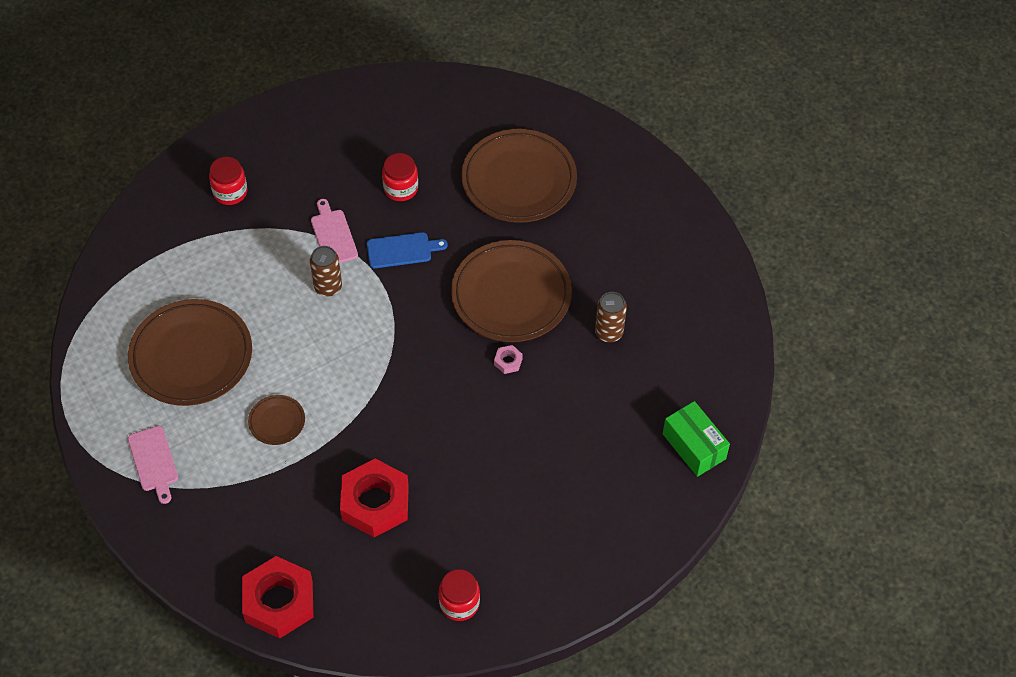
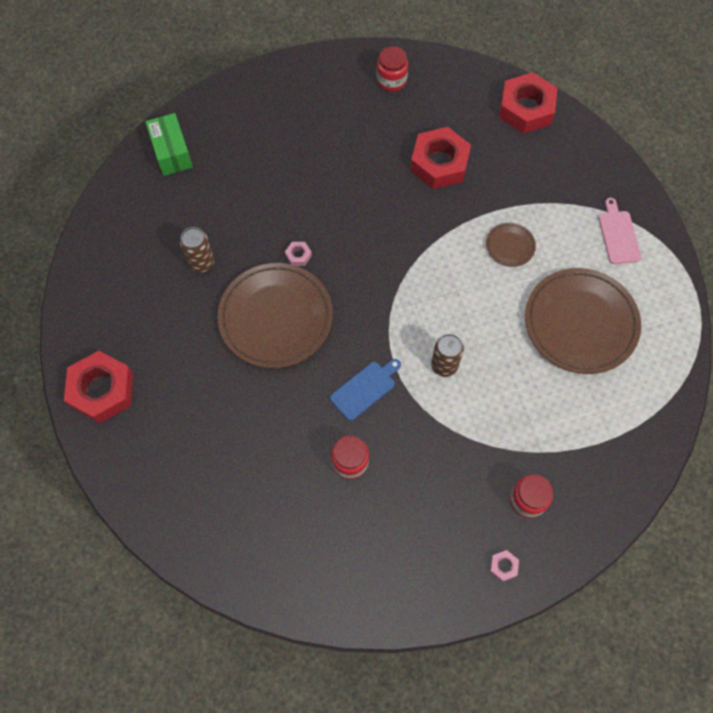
camera: 165 degrees left, 10 degrees up
pink cutting board [311,199,358,263] -> none
blue cutting board [367,232,448,268] -> blue cutting board turned 135 degrees clockwise [330,359,401,421]
brown plate [461,129,577,223] -> none
none -> red nut [64,351,133,424]
none -> pink nut [490,550,519,582]

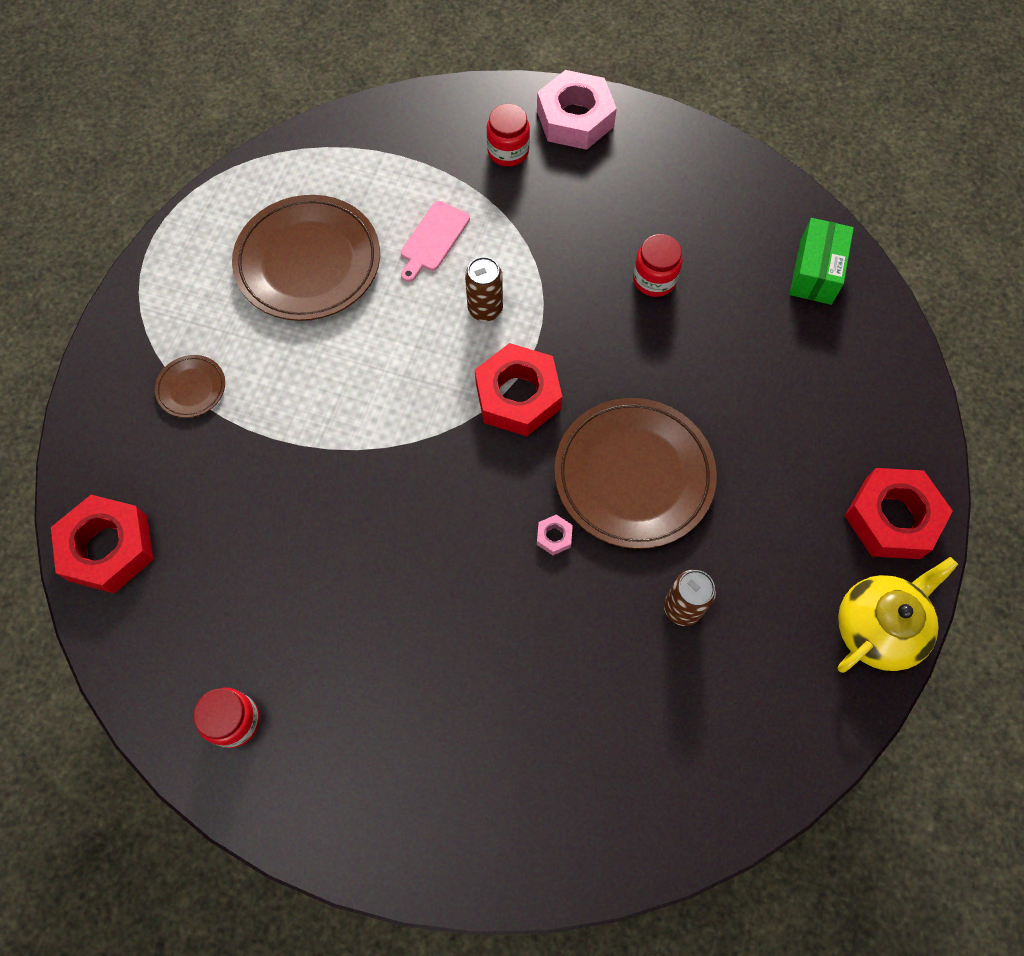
camera: 145 degrees left, 0 degrees up
green box [145,113,193,176] -> green box moved to [790,218,854,305]
blue cutting board [330,359,401,421] -> none
red nut [410,127,471,189] -> red nut moved to [475,343,562,436]
brown plate [486,223,536,267] -> brown plate moved to [155,355,225,418]
pink nut [490,550,519,582] -> pink nut [537,70,617,150], size x2.44
pink cutting board [599,198,641,264] -> pink cutting board moved to [401,201,470,282]
none -> yellow teapot [837,557,958,673]

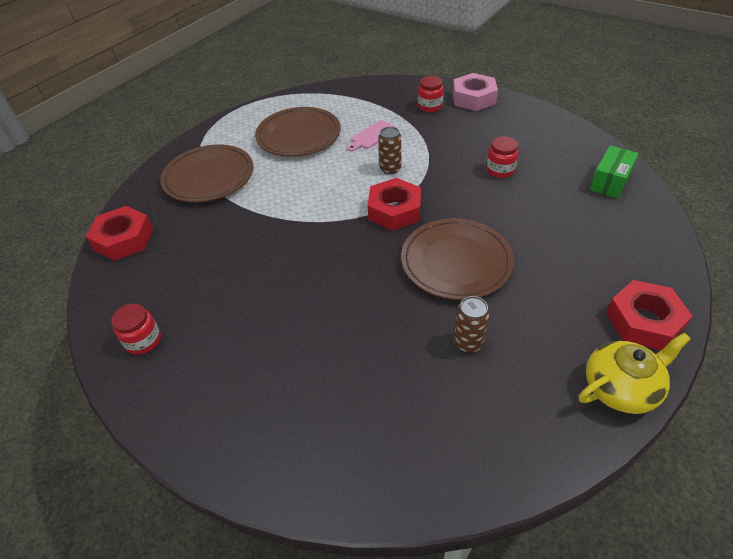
camera: 20 degrees right, 20 degrees down
brown plate [155,355,225,418] -> brown plate [160,144,253,203], size x2.22
pink nut [537,515,573,555] -> none

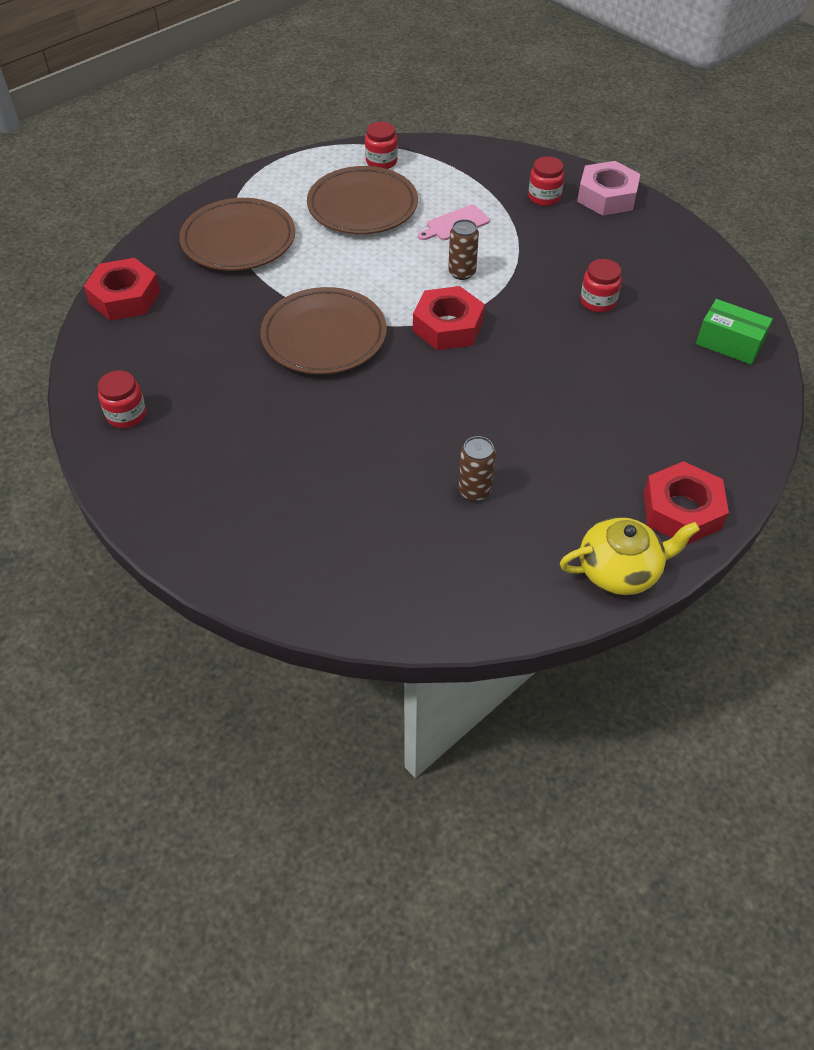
camera: 10 degrees right, 5 degrees up
brown plate [401,218,514,300] -> brown plate moved to [260,287,387,375]
green box [590,145,639,199] -> green box turned 75 degrees clockwise [696,299,773,365]
none -> red jar [365,122,398,169]

